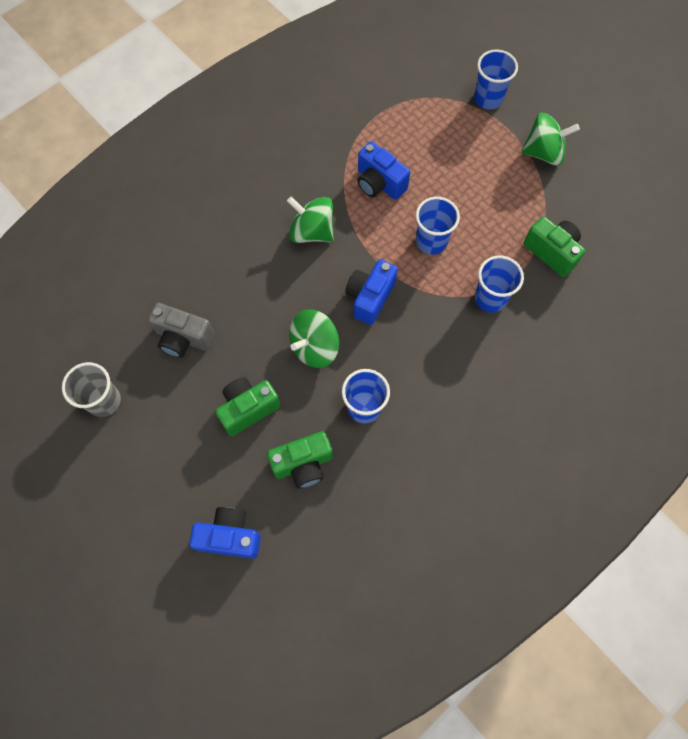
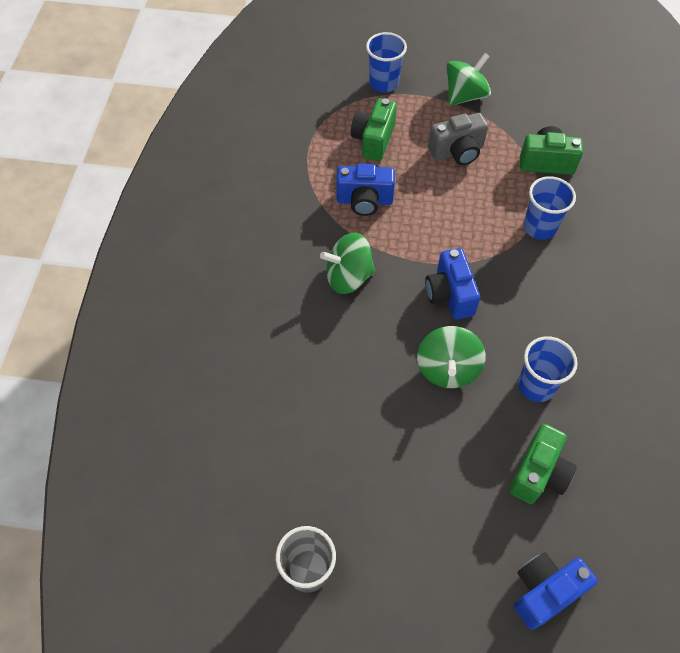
camera: 40 degrees left, 10 degrees down
grey camera [148,303,214,358] -> grey camera moved to [428,113,488,165]
green camera [215,377,281,436] -> green camera moved to [351,98,397,161]
blue cup [416,197,460,255] -> none

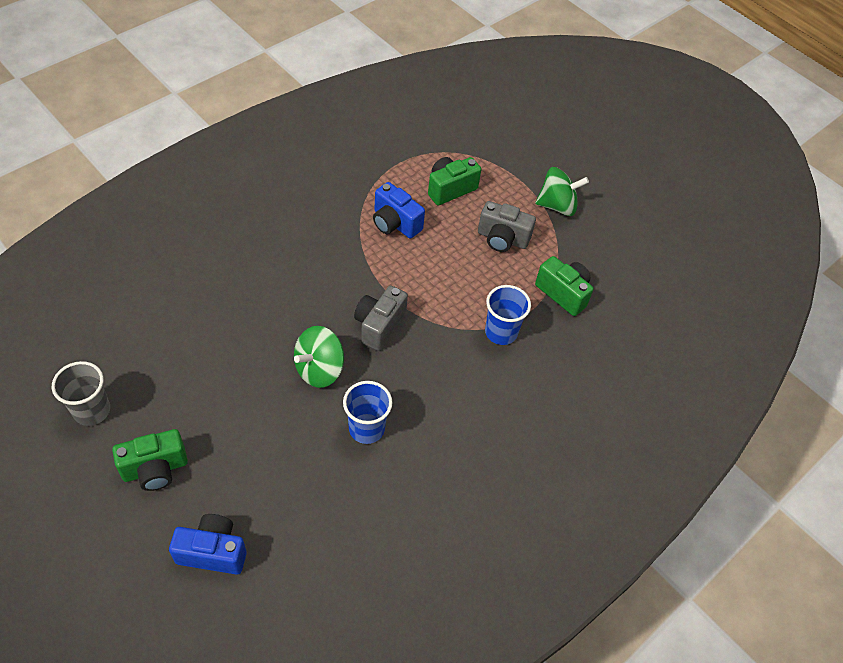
camera: 35 degrees right, 5 degrees down
green spinning top [320,233,375,294] -> none
blue cup [366,32,407,92] -> none
blue camera [425,248,480,320] -> grey camera [354,286,408,351]
green camera [509,424,576,504] -> green camera moved to [112,429,188,491]

